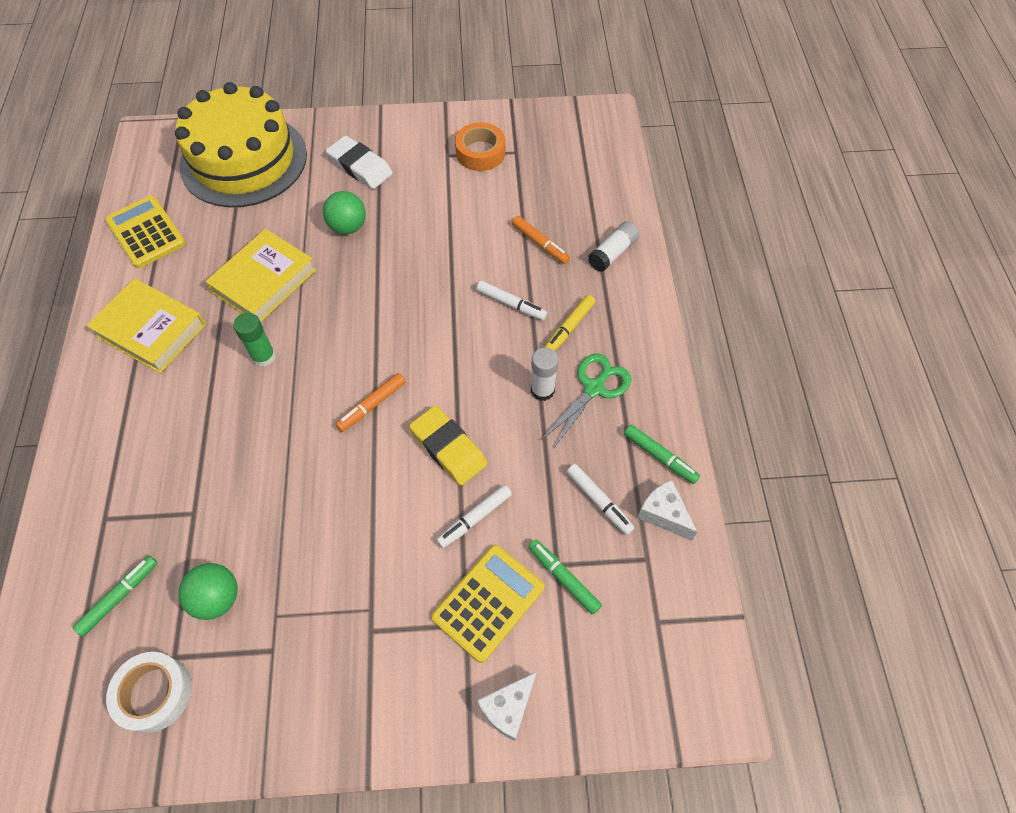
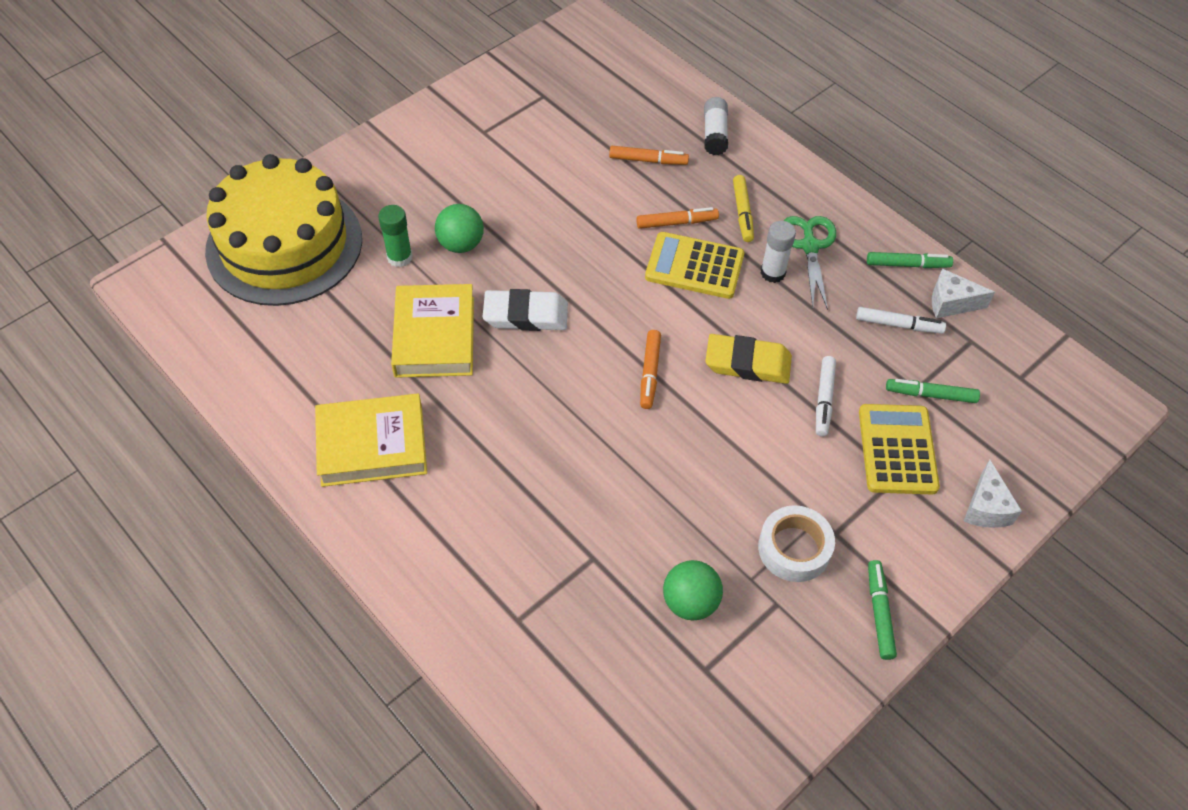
camera: 40 degrees left, 5 degrees down
green marker [72,555,157,636] -> green marker moved to [868,560,897,660]
yellow calculator [105,196,186,268] -> yellow calculator moved to [645,232,744,299]
white tape [106,652,192,733] -> white tape moved to [758,505,835,582]
green glue stick [233,313,276,367] -> green glue stick moved to [378,205,412,267]
white eraser [326,135,393,189] -> white eraser moved to [483,289,568,331]
orange tape [455,122,505,171] -> none
white marker [476,281,547,320] -> orange marker [636,207,719,229]

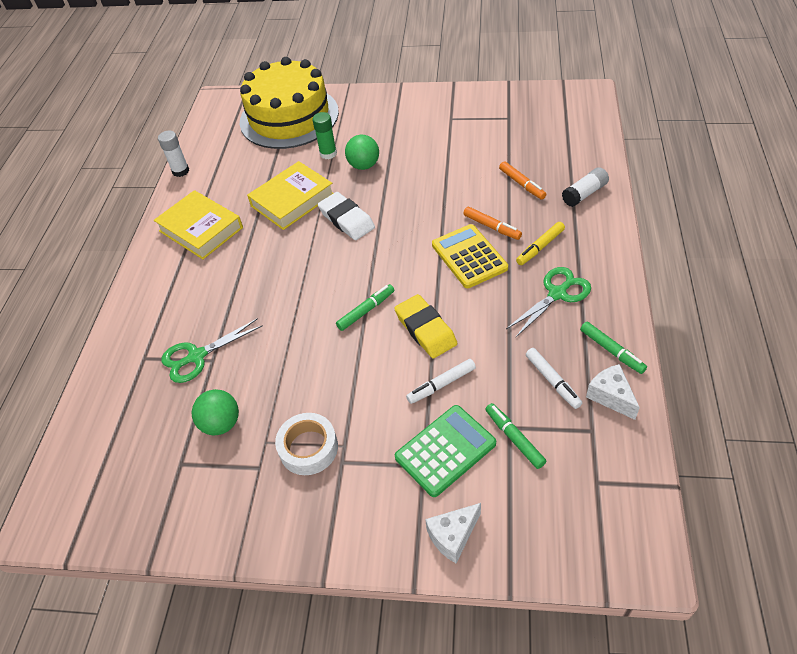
camera: 55 degrees right, 5 degrees down
orange marker [640,330,661,409] -> none
white glue stick [760,221,796,283] -> white glue stick moved to [158,131,189,177]
yellow calculator [859,404,940,495] -> green calculator [395,405,496,497]
green marker [868,560,897,660] -> green marker moved to [336,284,394,331]
none -> green scissors [161,318,263,383]

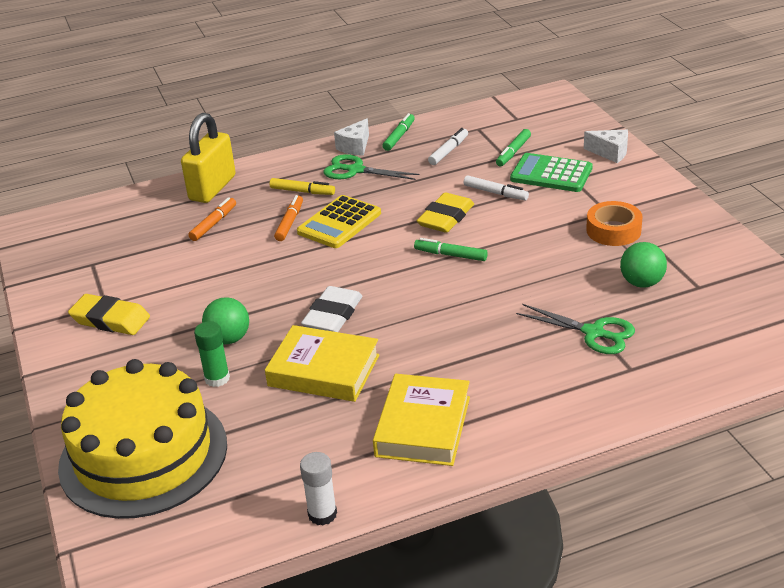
camera: 120 degrees left, 15 degrees down
white tape [275,413,338,475] -> orange tape [586,201,643,246]
white glue stick [562,167,609,207] -> yellow padlock [181,113,236,203]
white cheese [586,364,640,420] -> white cheese moved to [334,118,369,156]
none -> yellow eraser [68,294,150,335]

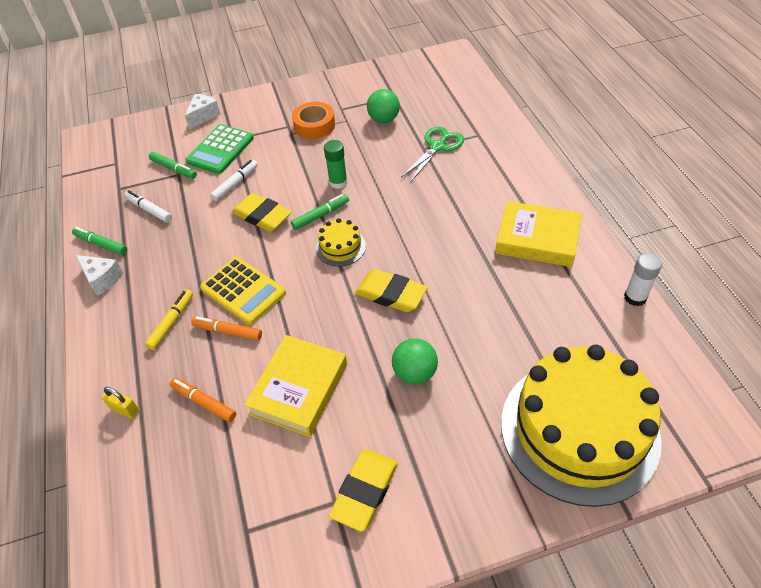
camera: 85 degrees left, 15 degrees up
yellow padlock [181,113,236,203] -> yellow padlock [102,387,140,419], size x0.43
green glue stick [194,321,230,387] -> green glue stick moved to [324,140,348,189]
yellow book [265,325,379,402] -> yellow book moved to [244,335,347,437]
white eraser [301,286,363,332] -> yellow eraser [355,269,428,312]
green scissors [324,154,420,180] -> none
green marker [414,238,488,261] -> green marker turned 150 degrees counterclockwise [291,194,349,230]
none -> yellow cake [316,218,366,266]

